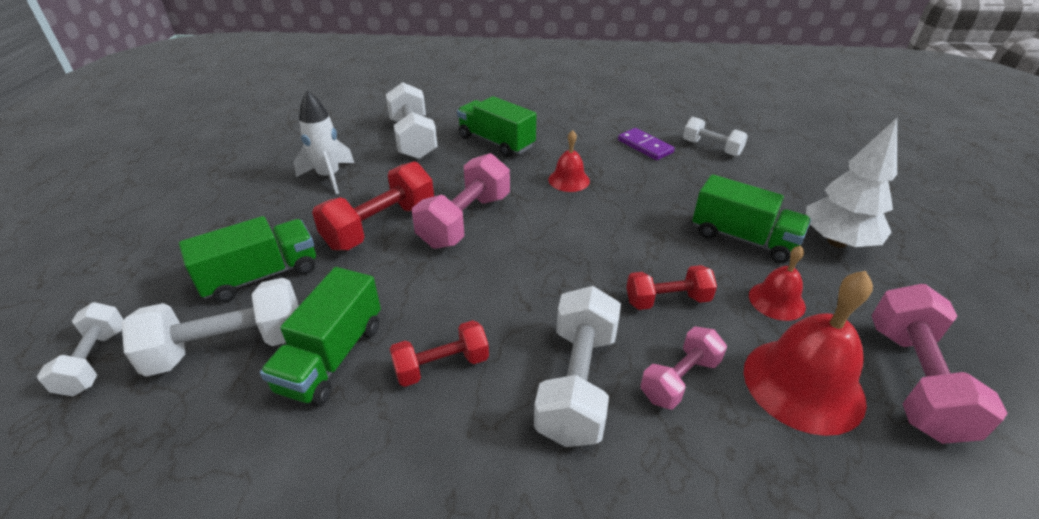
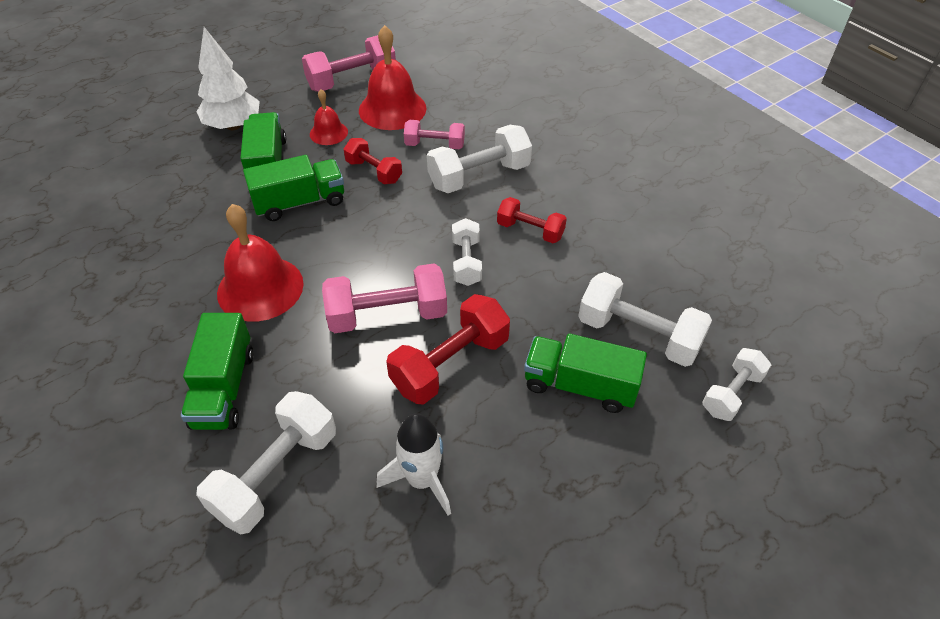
camera: 130 degrees left, 10 degrees up
green truck [260,267,381,406] -> green truck moved to [243,155,344,221]
red dumbbell [312,161,434,250] -> red dumbbell turned 45 degrees counterclockwise [386,294,510,404]
red bell [548,130,590,192] -> red bell [217,204,303,322], size x1.83
purple domino [618,128,675,160] -> none
white dumbbell [683,117,748,157] -> white dumbbell moved to [452,218,482,286]

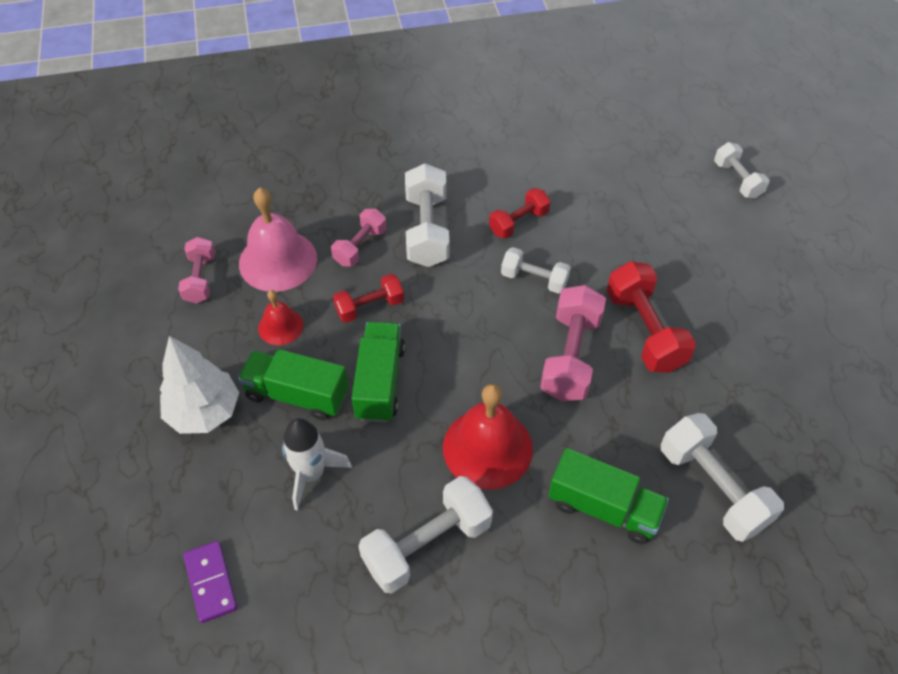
camera: 65 degrees left, 5 degrees up
pink dumbbell [302,35,396,92] -> pink dumbbell [178,237,215,304], size x0.62
red bell [359,25,427,130] -> pink bell [239,188,317,292]
white rocket [376,413,451,516] -> white rocket moved to [282,418,352,511]
green truck [524,333,647,413] -> none
white dumbbell [578,272,712,367] -> white dumbbell moved to [358,476,493,593]
none -> purple domino [183,541,237,623]

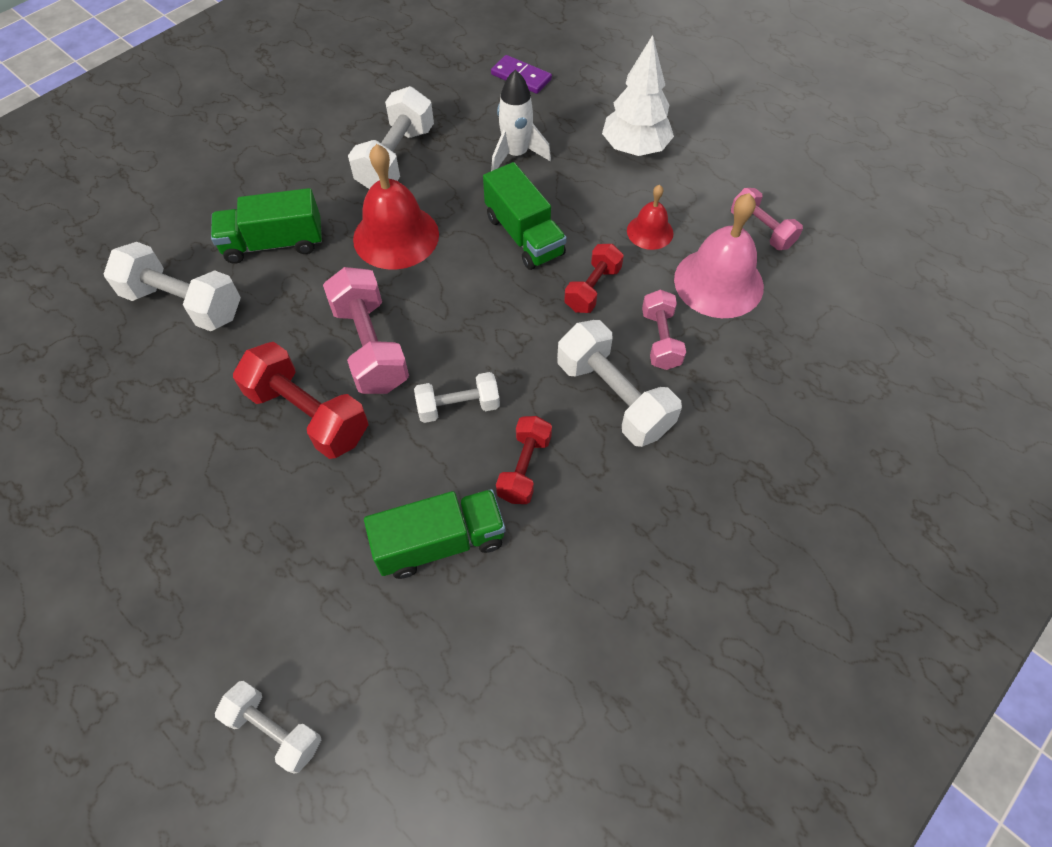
camera: 145 degrees right, 5 degrees up
green truck [238,349,349,420] -> green truck moved to [364,489,505,579]

